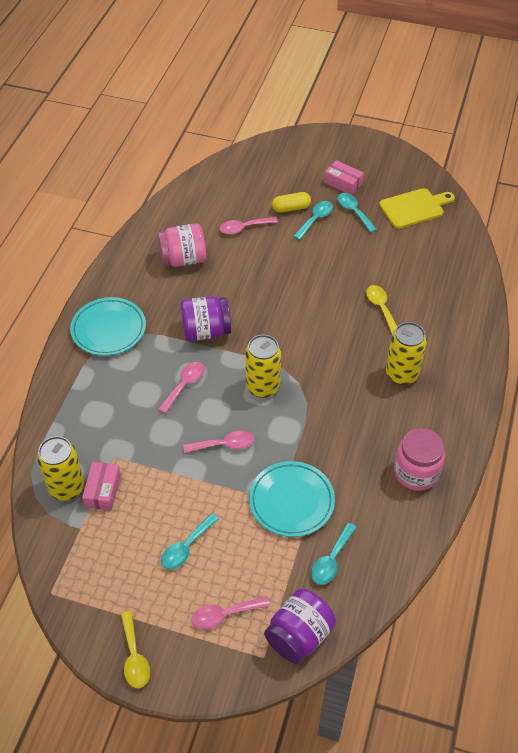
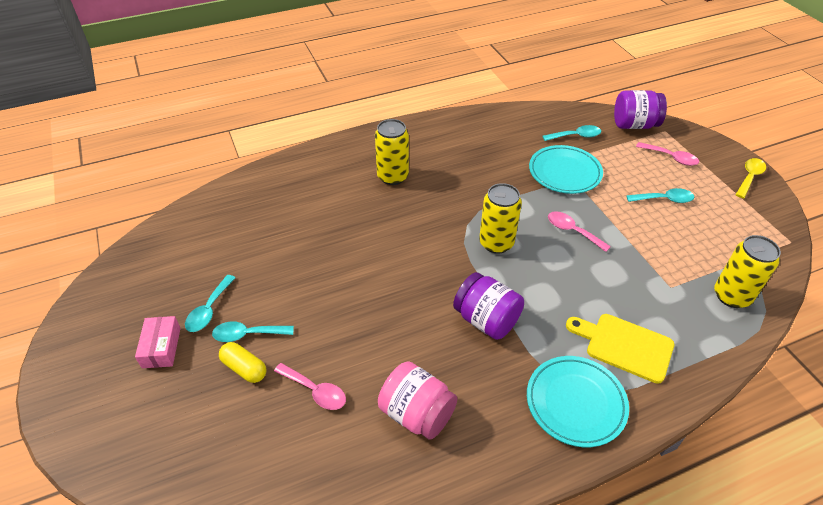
camera: 130 degrees left, 5 degrees down
pink box [82,462,121,510] -> none
pink spoon [158,362,205,414] -> none
yellow spoon [366,285,397,334] -> none
yellow cutting board [379,188,455,229] -> yellow cutting board moved to [566,314,674,384]
pink jar [394,428,445,491] -> none

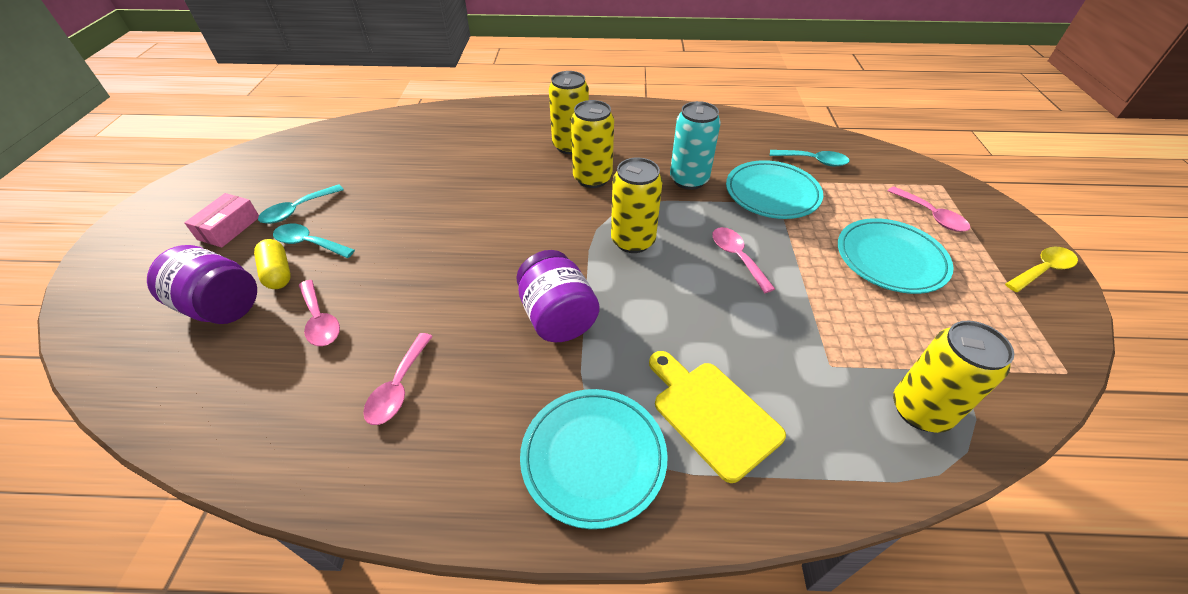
camera: 25 degrees right, 0 degrees up
pink jar [378,362,457,440] -> pink spoon [363,333,433,425]
purple jar [614,90,667,129] -> purple jar moved to [147,245,257,324]
turquoise spoon [626,188,694,203] -> turquoise plate [838,218,953,294]
none -> yellow can [571,100,614,188]
none -> turquoise can [670,101,721,190]

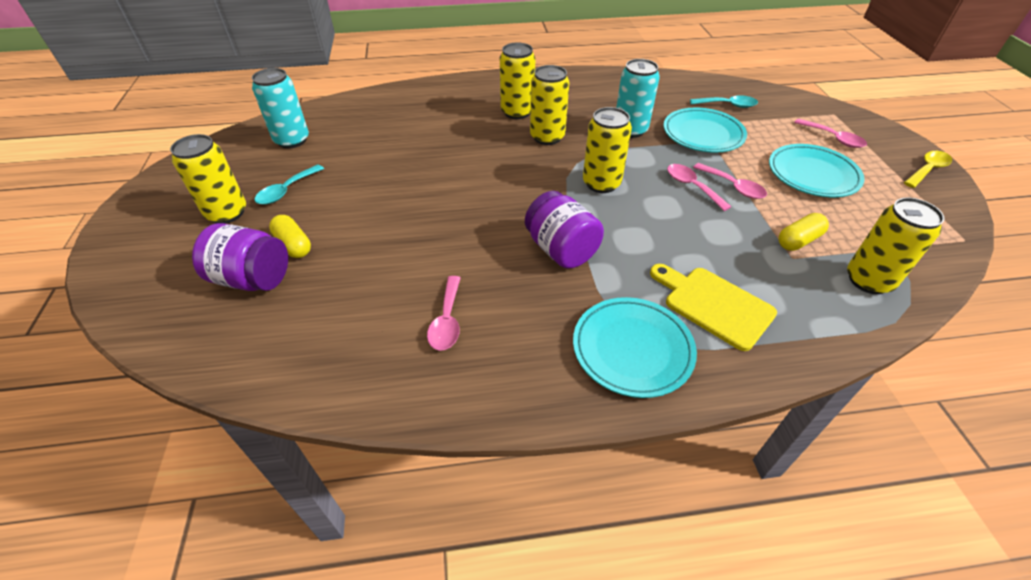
camera: 10 degrees left, 0 degrees up
pink box [184,193,259,248] -> yellow can [170,134,246,224]
turquoise spoon [273,224,355,258] -> none
pink spoon [298,280,340,346] -> pink spoon moved to [693,163,767,199]
none -> turquoise can [252,68,309,148]
none -> yellow capsule [778,213,829,251]

